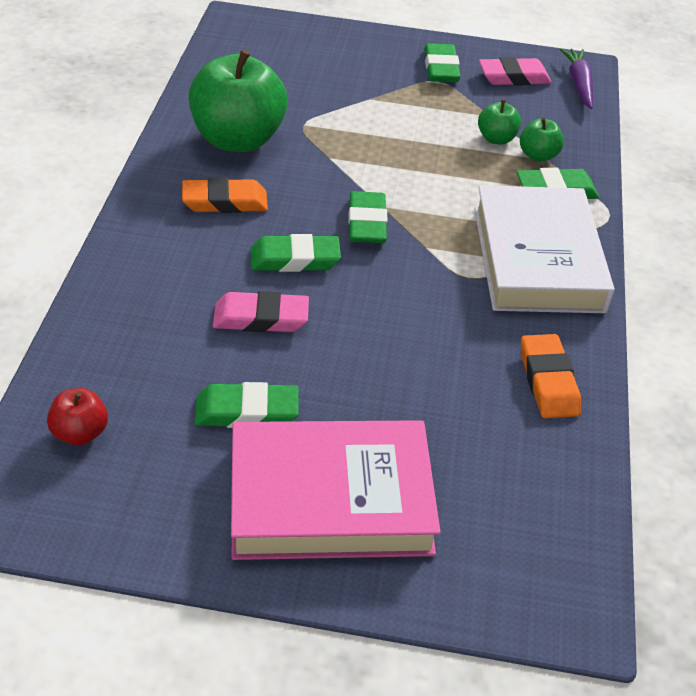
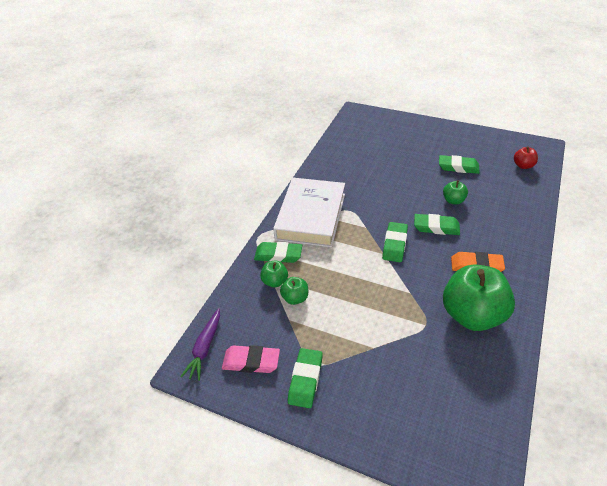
camera: 160 degrees left, 0 degrees up
pink eraser [213,291,309,332] -> green apple [443,180,468,205]
pink book [231,420,441,560] -> none
orange eraser [521,334,581,418] -> none

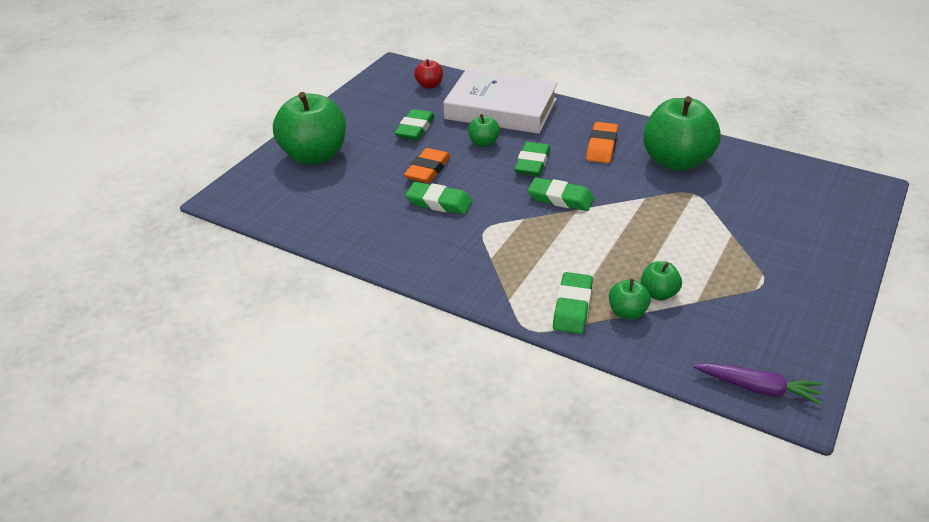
camera: 85 degrees left, 5 degrees down
pink eraser [222,345,280,373] -> none
white book [273,178,345,247] -> white book moved to [443,70,557,134]
green eraser [288,348,323,408] -> green eraser moved to [405,182,472,215]
none -> green apple [273,92,346,165]
none -> orange eraser [404,148,451,183]

